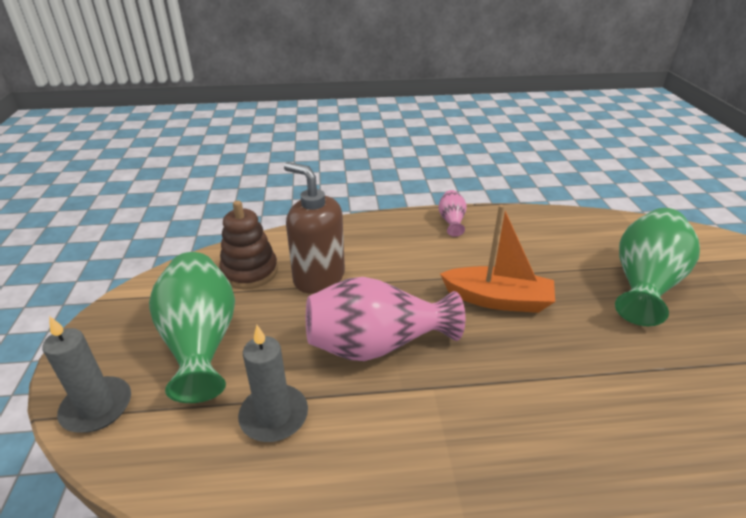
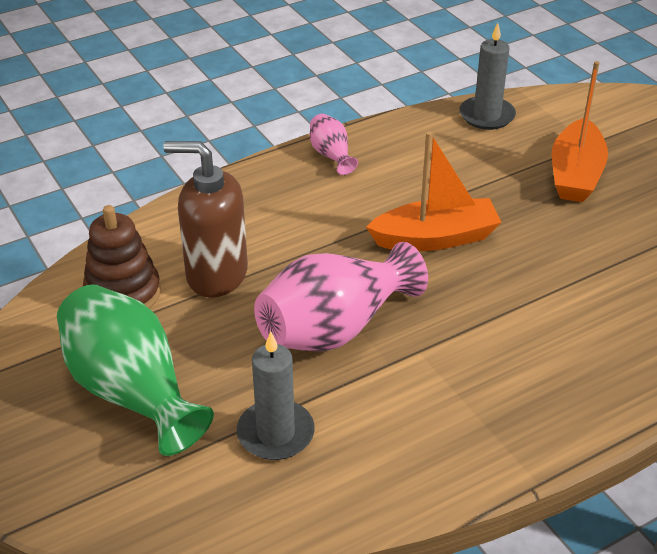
camera: 25 degrees left, 5 degrees up
grey candle [42,316,131,433] -> grey candle moved to [459,23,516,130]
green vase [615,208,700,326] -> orange boat [552,61,608,202]

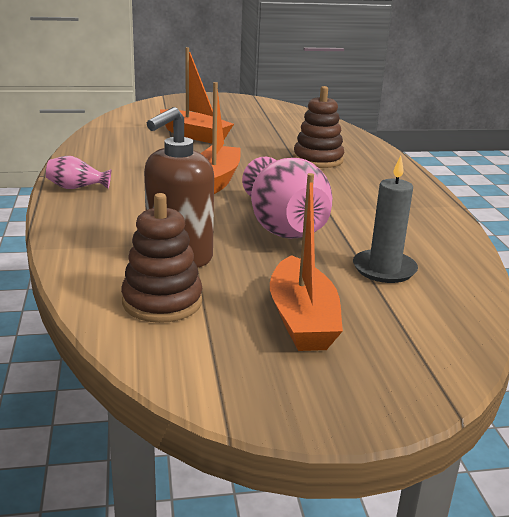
camera: 70 degrees left, 15 degrees down
green vase [57,284,214,456] -> orange boat [270,173,343,351]
grey candle [459,23,516,130] -> none
none -> brown stacking toy [293,86,344,168]

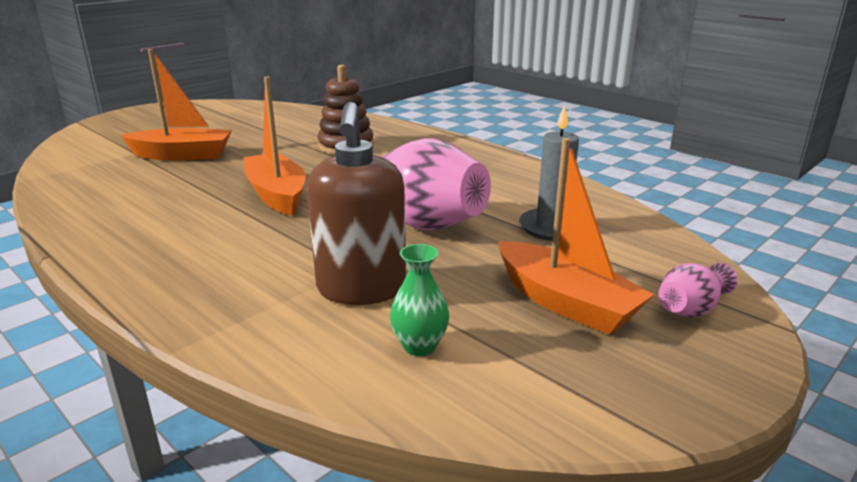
camera: 35 degrees left, 0 degrees up
pink vase [46,156,111,189] -> pink vase moved to [658,263,738,318]
brown stacking toy [121,193,202,323] -> green vase [390,244,449,356]

